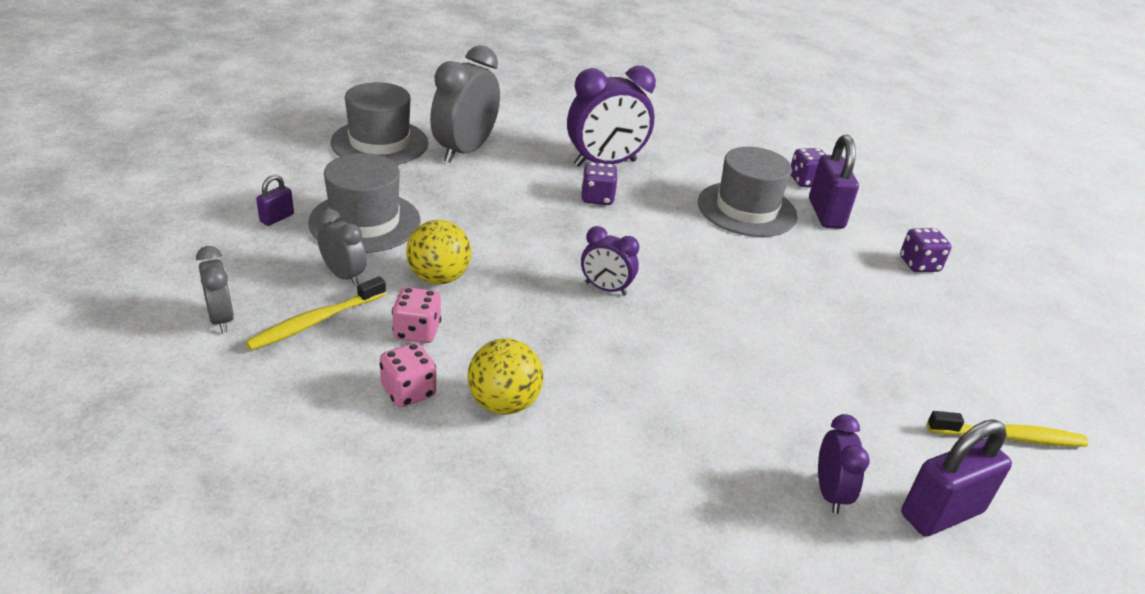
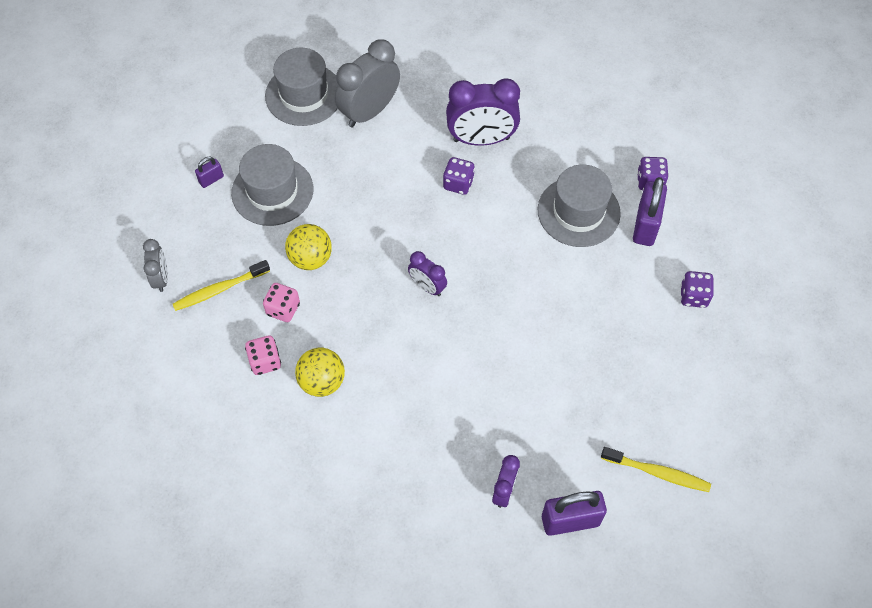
camera: 20 degrees right, 25 degrees up
grey clock [318,209,367,286] -> none

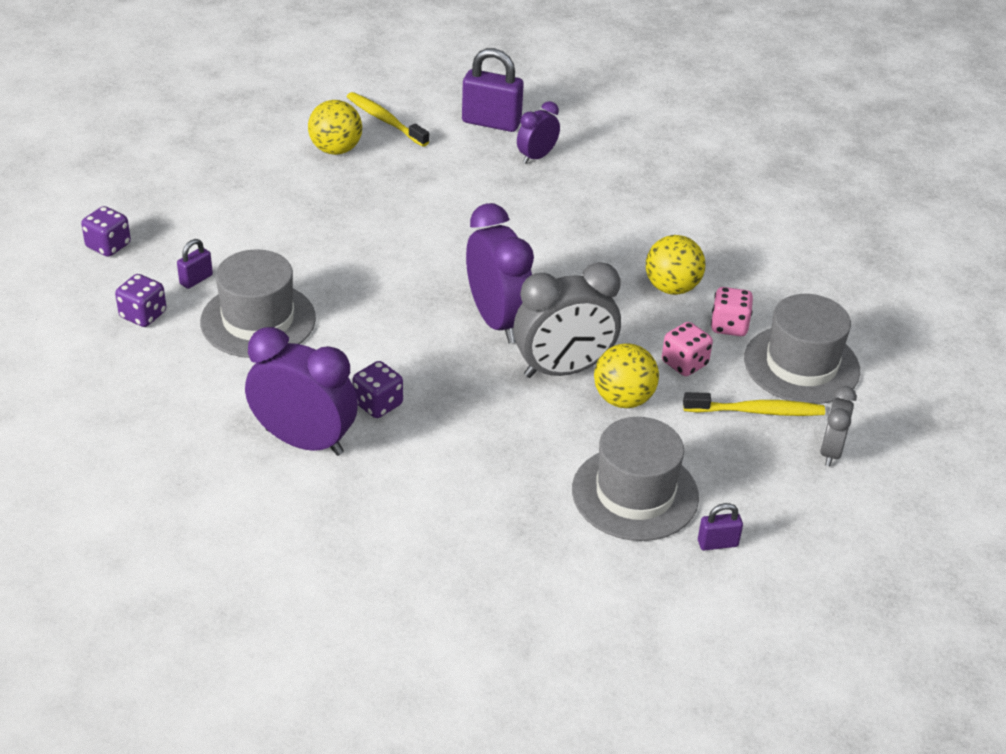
camera: 155 degrees left, 20 degrees down
grey hat [265,48,338,126] -> grey hat moved to [744,294,860,404]
grey clock [335,39,400,127] -> grey clock moved to [513,262,621,378]
purple clock [408,251,447,296] -> purple clock [466,203,534,343], size x1.84
purple padlock [633,177,667,246] -> purple padlock [177,239,213,289], size x0.51
purple dice [680,271,714,308] -> purple dice moved to [81,206,131,257]
none -> yellow ball [308,100,362,155]

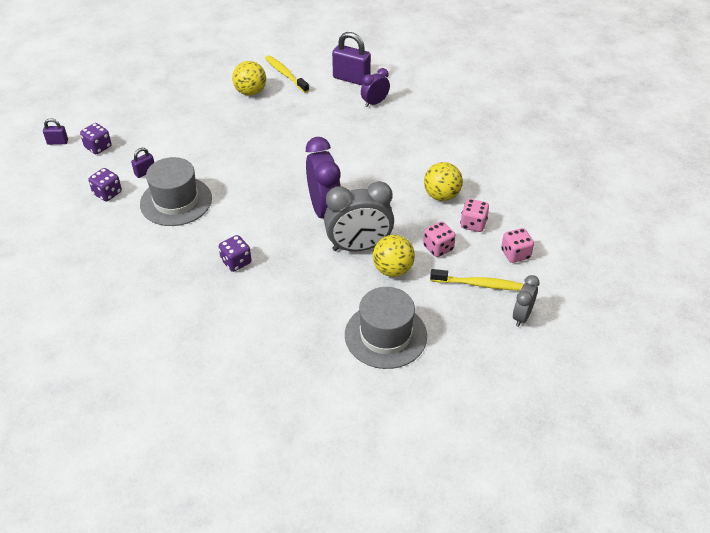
camera: 10 degrees right, 5 degrees up
purple clock [245,327,358,456] -> none
purple padlock [698,503,743,550] -> purple padlock moved to [43,118,68,145]
grey hat [744,294,860,404] -> pink dice [501,228,534,263]

